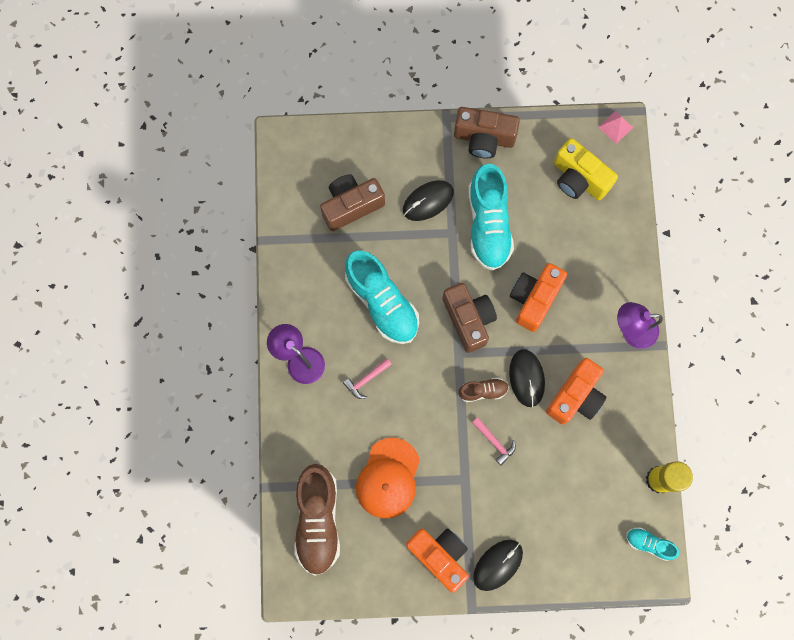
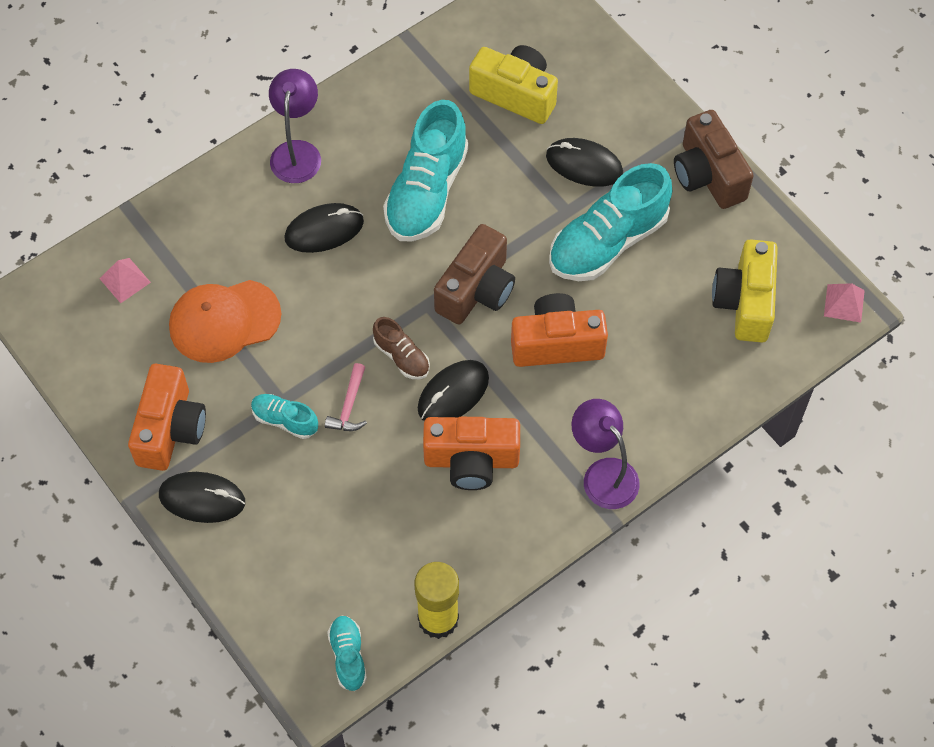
camera: 55 degrees right, 15 degrees down
brown shoe [295,464,340,576] -> pink pyramid [99,258,151,303]
brown camera [320,174,385,231] -> yellow camera [469,45,558,124]
pink hammer [343,358,392,399] -> black mouse [284,203,364,253]
none -> turquoise shoe [251,394,318,439]

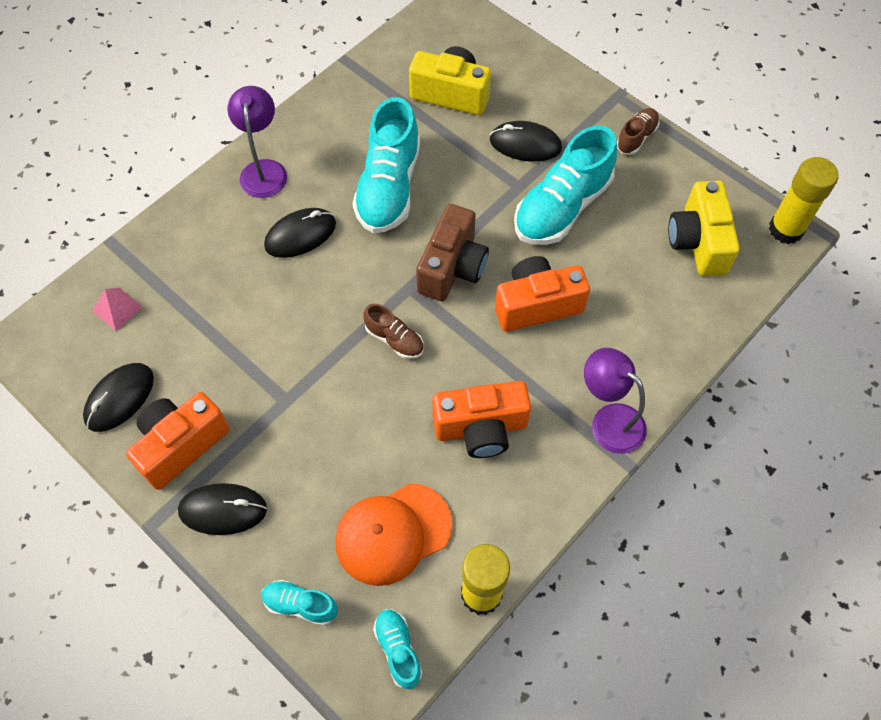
camera: 10 degrees left, 0 degrees up
orange camera [128,364,206,471] -> orange camera turned 135 degrees counterclockwise [126,392,230,490]
orange cap [169,280,281,363] -> orange cap moved to [335,483,452,586]
turquoise shoe [251,394,318,439] -> turquoise shoe moved to [261,580,338,626]
pink hammer [325,363,367,431] -> none
black mouse [418,360,489,421] -> black mouse moved to [83,363,154,432]
brown camera [674,110,754,209] -> brown shoe [617,108,660,155]
pink pyramid [824,283,865,323] -> yellow glue stick [769,157,839,244]

